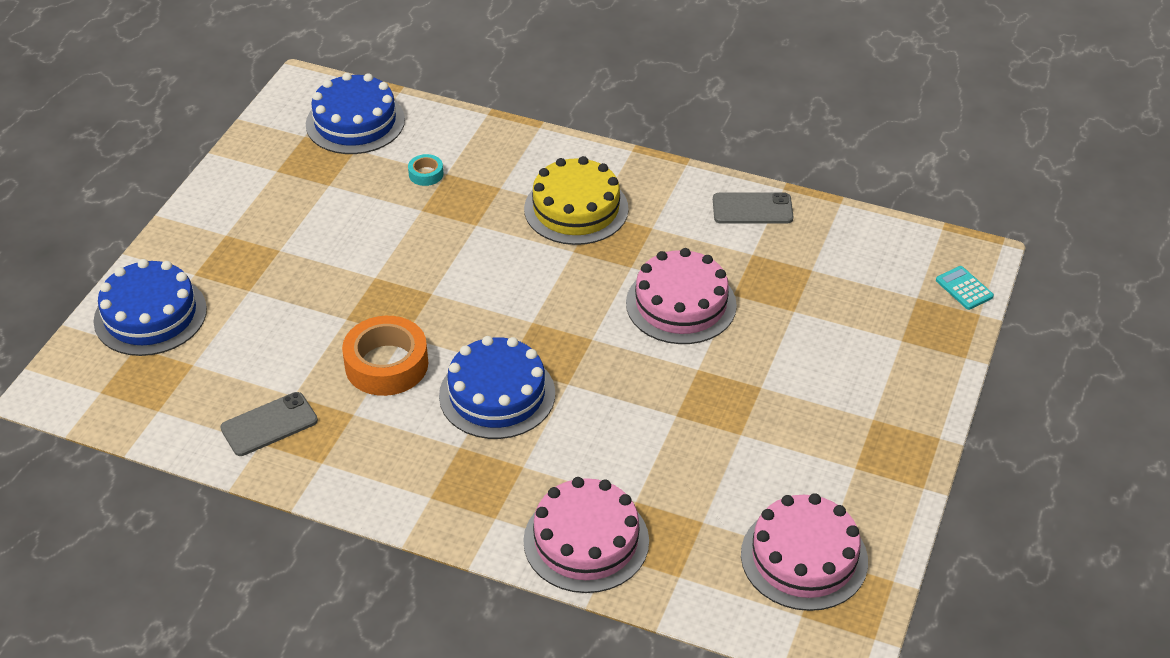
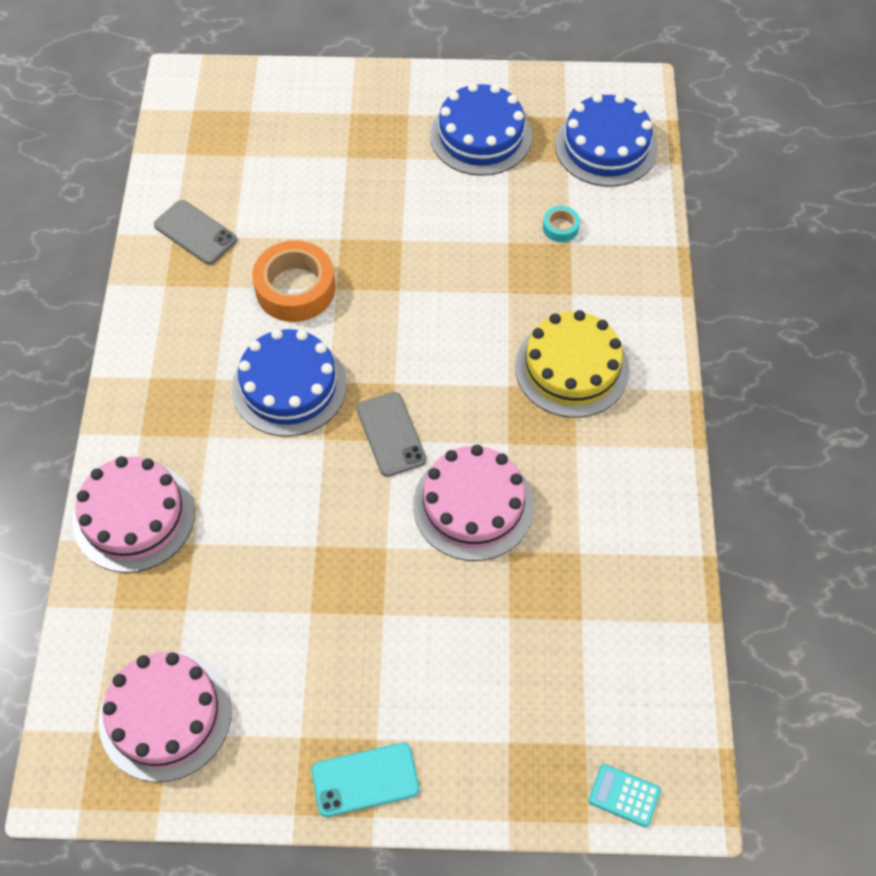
camera: 70 degrees right, 15 degrees up
blue cake [94,259,207,356] -> blue cake moved to [430,83,532,176]
grey phone [713,192,794,224] -> grey phone moved to [356,392,426,477]
turquoise calculator [936,266,994,310] -> turquoise calculator turned 105 degrees counterclockwise [588,764,661,827]
none -> turquoise phone [312,743,419,817]

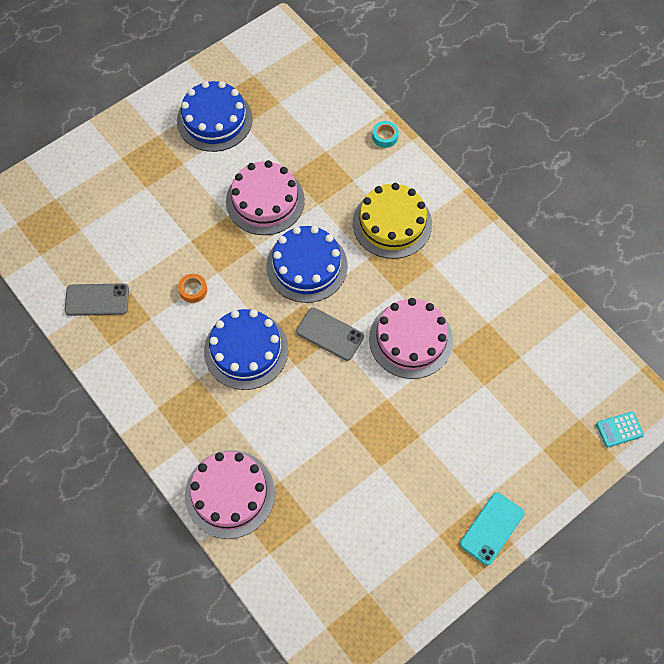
camera: 40 degrees left, 5 degrees up
pink cake [98,652,232,782] -> pink cake moved to [226,160,305,235]
orange tape [252,240,336,322] -> orange tape [178,274,207,303], size x0.47
turquoise tape [543,206,580,242] -> turquoise tape moved to [372,121,399,148]
blue cake [555,93,658,187] -> blue cake moved to [266,226,348,303]

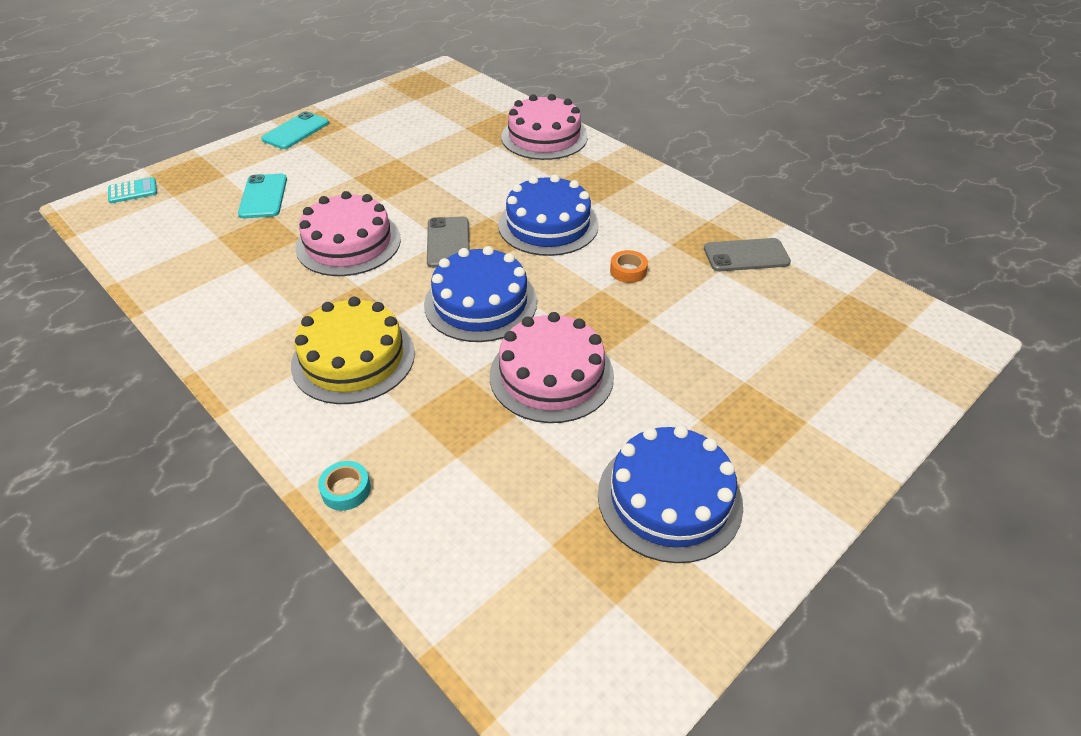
camera: 175 degrees right, 20 degrees down
grey phone [296,308,364,361] -> grey phone turned 60 degrees clockwise [427,217,470,268]
none -> turquoise phone [238,174,287,218]

